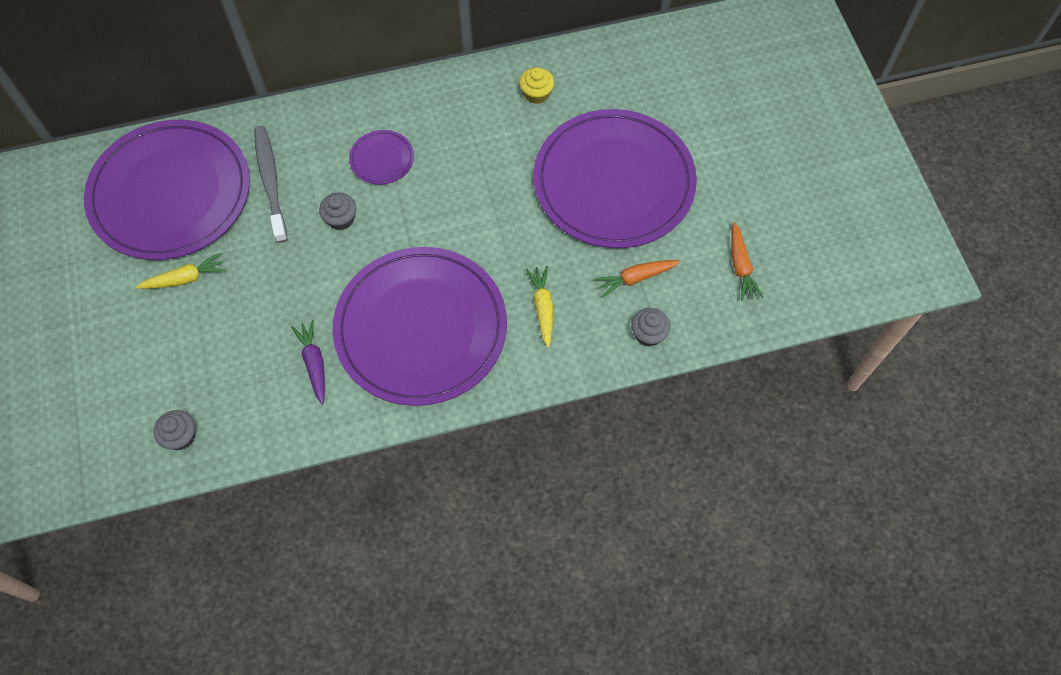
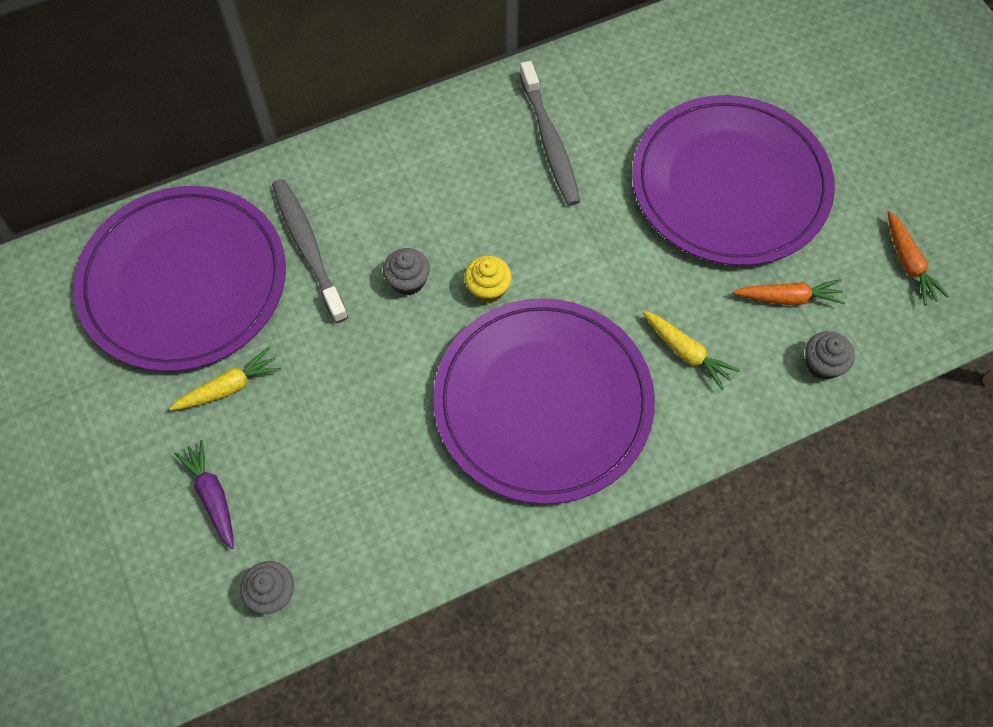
camera: 10 degrees left, 0 degrees up
purple carrot [291,320,325,405] -> purple carrot moved to [175,440,234,549]
purple plate [349,130,414,185] -> none
yellow cupcake [519,67,554,104] -> yellow cupcake moved to [464,256,512,303]
yellow carrot [526,266,553,348] -> yellow carrot turned 150 degrees clockwise [643,311,740,390]
orange carrot [594,260,680,297] -> orange carrot turned 150 degrees counterclockwise [733,279,845,305]
none -> grey toothbrush [519,61,580,206]

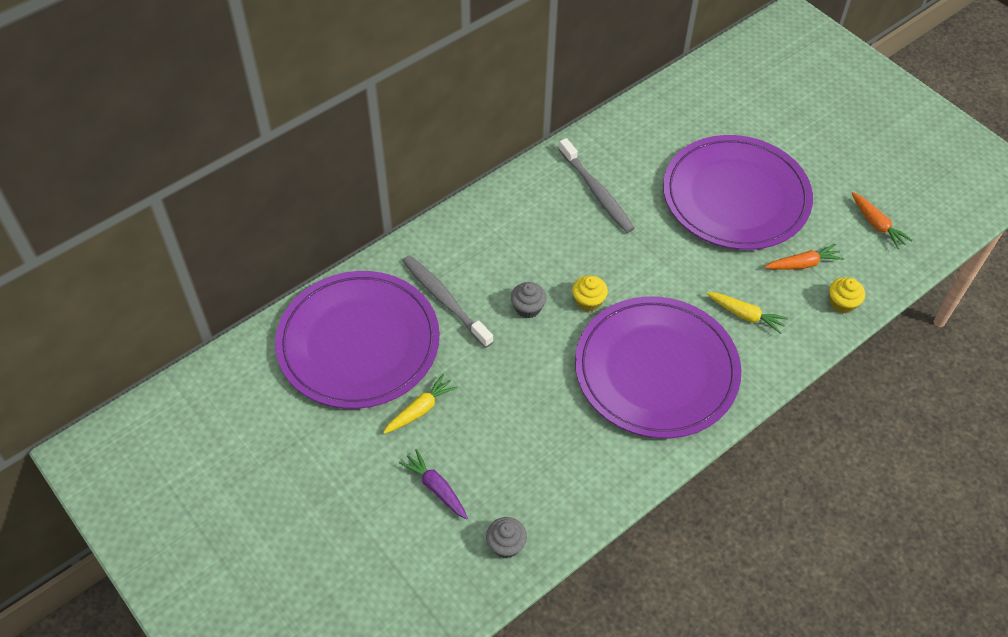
camera: 15 degrees left, 10 degrees down
grey cupcake [805,331,855,380] -> yellow cupcake [829,277,865,313]

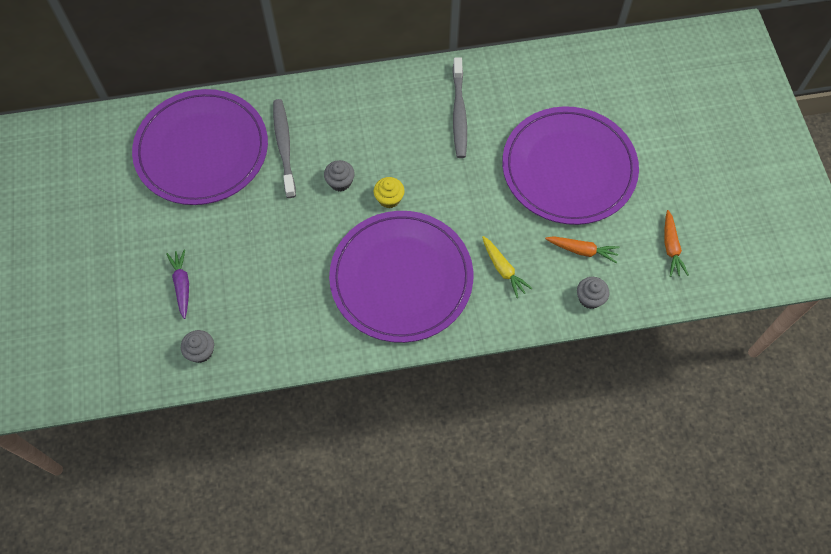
camera: 30 degrees right, 10 degrees up
yellow carrot [383,374,458,434] -> none
yellow cupcake [829,277,865,313] -> grey cupcake [577,277,610,309]

